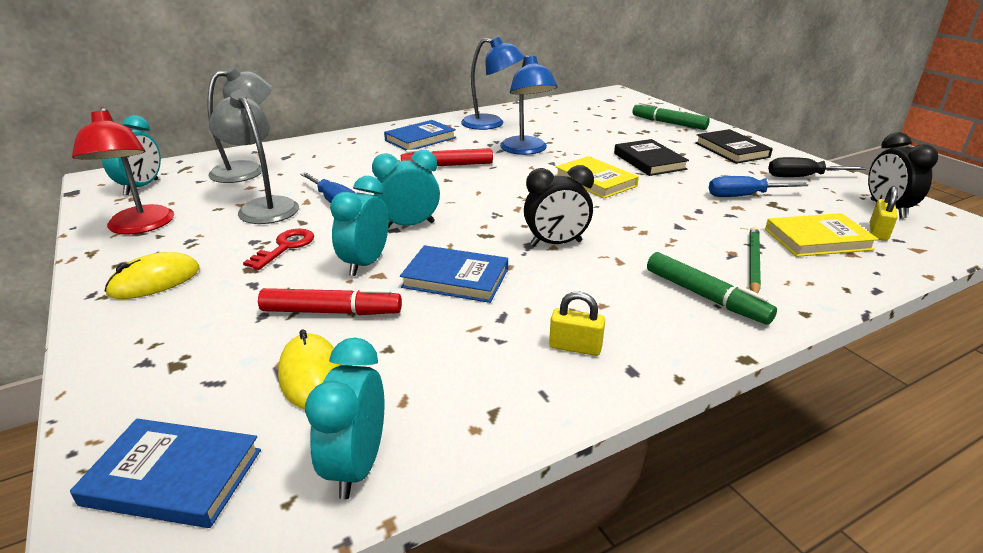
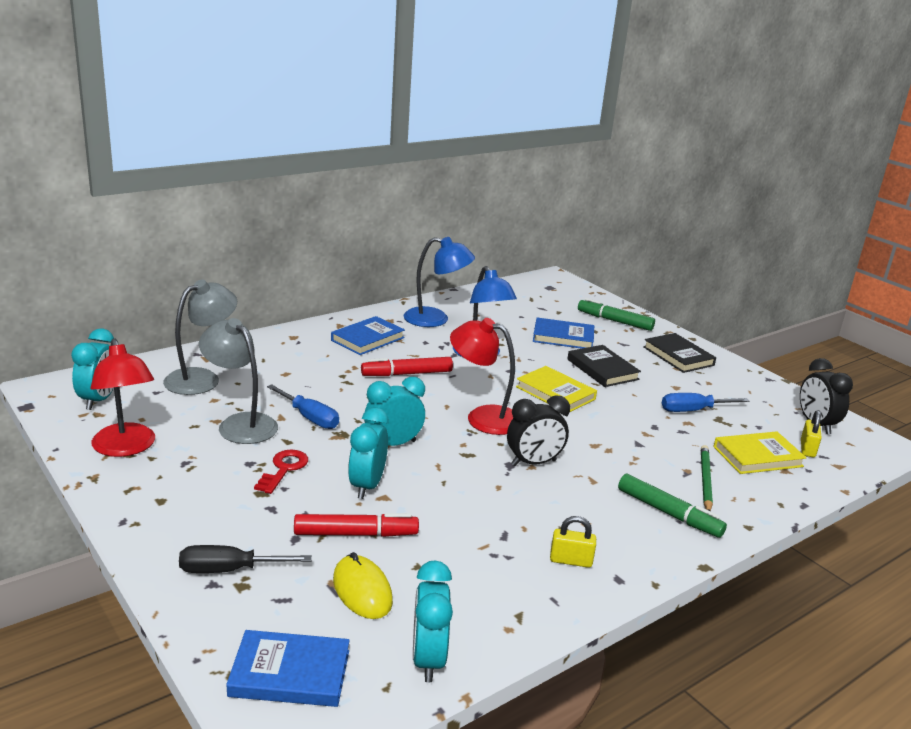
camera: 10 degrees left, 5 degrees down
yellow mouse [105,252,199,299] -> none
blue book [400,245,508,303] -> blue book moved to [533,318,594,349]
black screwdriver [768,157,866,177] -> black screwdriver moved to [179,545,312,573]
none -> red lamp [450,318,515,435]

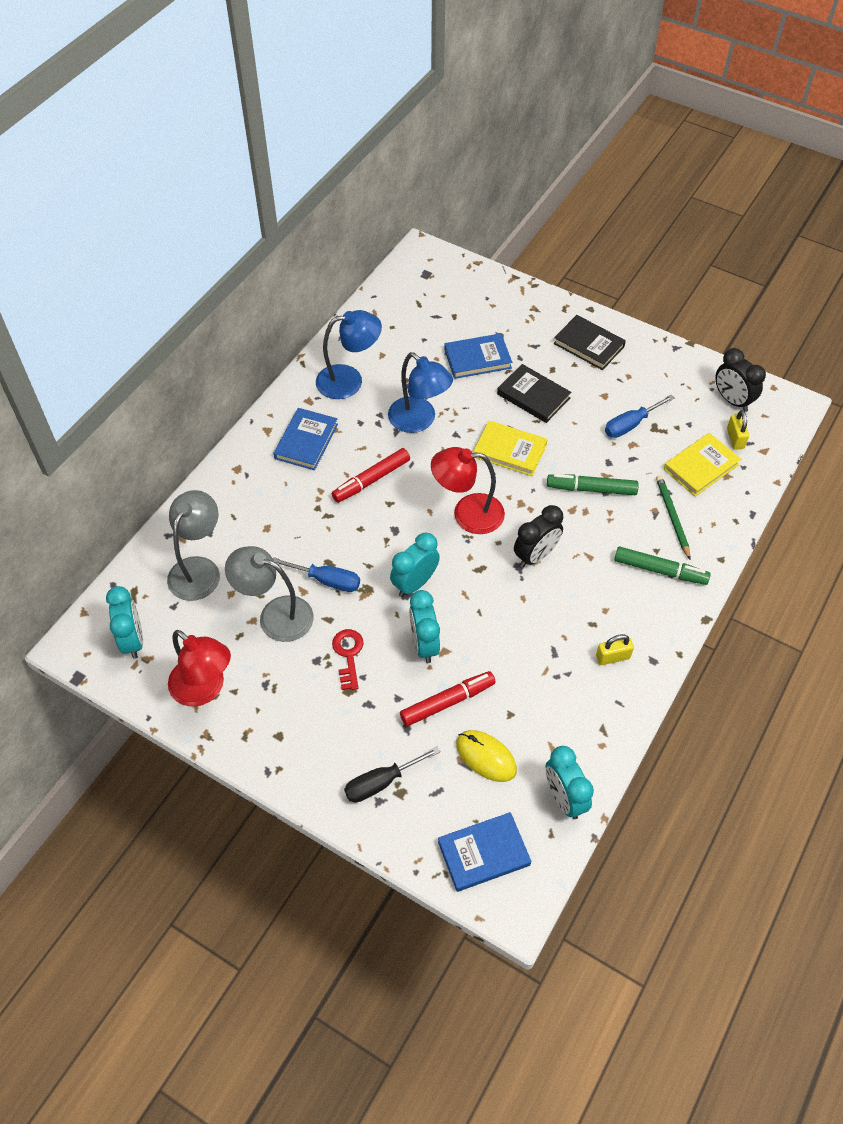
camera: 20 degrees left, 30 degrees up
green marker [578,298,655,331] -> green marker moved to [547,474,639,495]

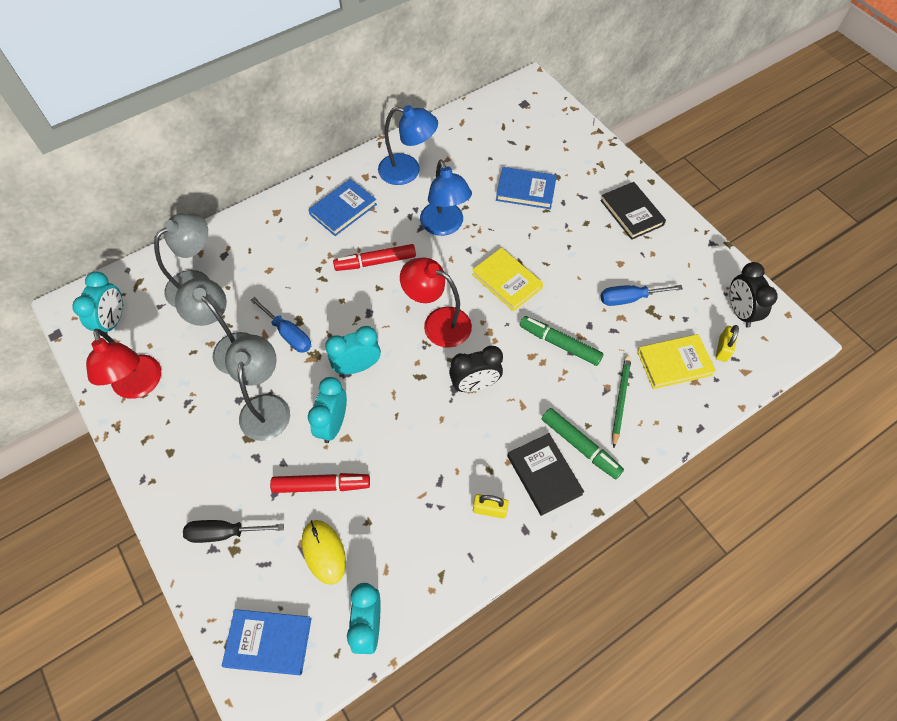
camera: 25 degrees right, 5 degrees up
red key [332,629,364,690] -> grey lamp [225,335,290,441]
black book [497,364,571,423] -> black book moved to [508,433,584,516]

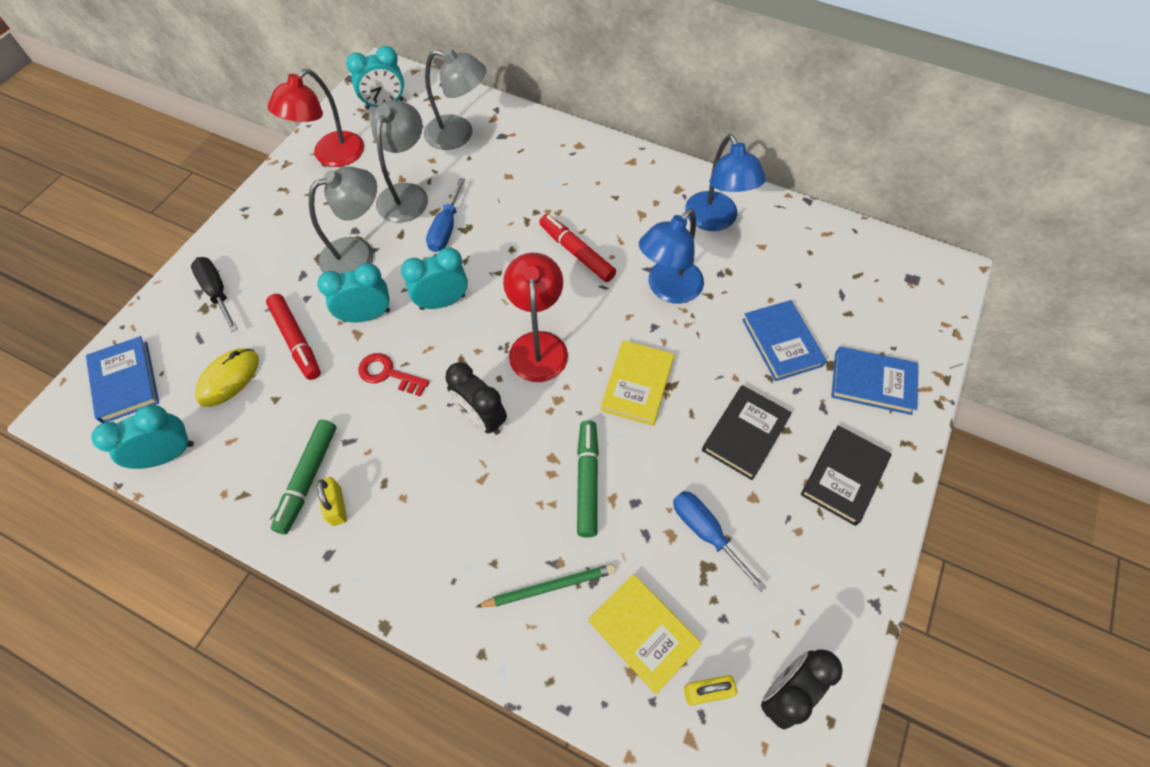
camera: 60 degrees right, 0 degrees up
blue book [308,179,377,236] -> blue book moved to [831,347,918,415]
turquoise clock [325,326,381,375] -> turquoise clock turned 60 degrees counterclockwise [401,247,468,310]
black book [508,433,584,516] -> black book moved to [702,385,792,480]
green marker [542,408,624,479] -> green marker moved to [271,420,336,534]
none -> red key [358,353,430,396]

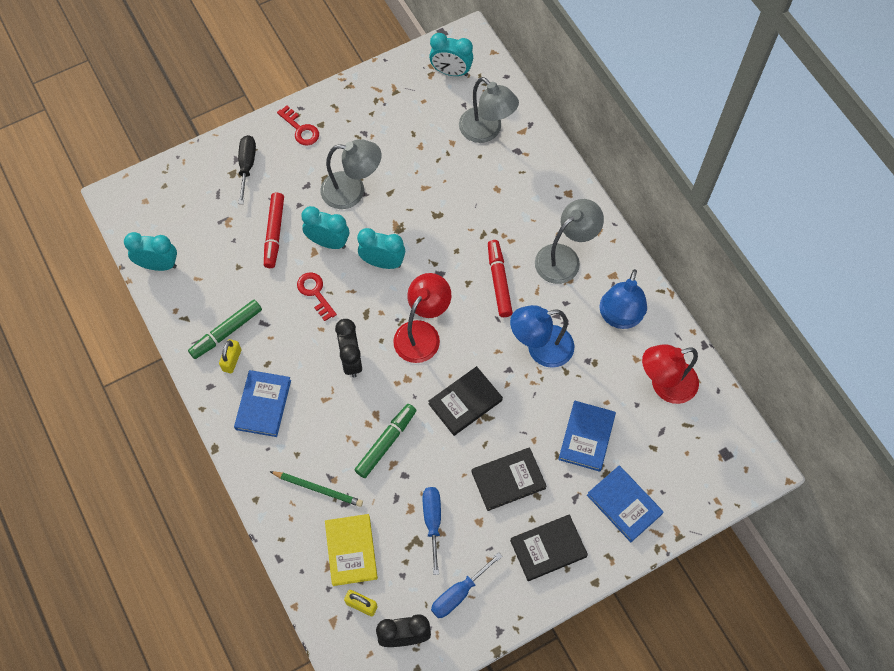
camera: 35 degrees right, 5 degrees up
blue book [86,336,159,423] -> blue book moved to [234,370,291,437]
yellow mouse [195,348,259,407] -> none
red lamp [268,69,364,167] -> red lamp moved to [642,345,699,404]
grey lamp [371,100,428,223] -> grey lamp moved to [535,199,604,284]
blue screwdriver [426,178,466,252] -> blue screwdriver moved to [431,552,503,618]
yellow book [600,340,674,426] -> black book [428,366,503,436]
none -> red key [277,105,319,145]

